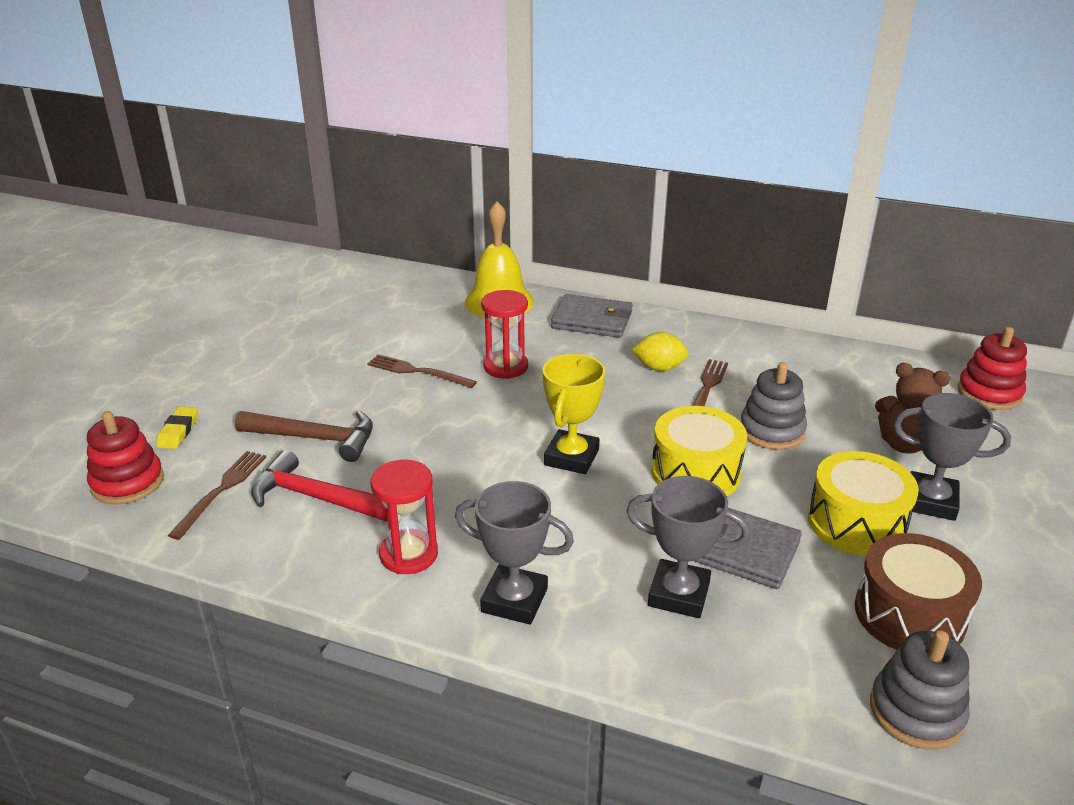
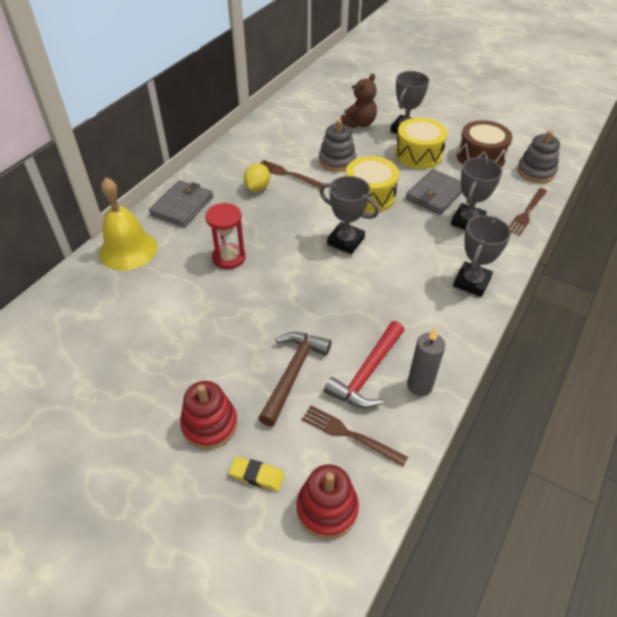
camera: 80 degrees left, 15 degrees up
brown fork [367,354,477,388] -> brown fork moved to [509,188,547,236]
red hourglass [371,460,438,574] -> none
yellow trophy [543,354,605,474] -> grey trophy [319,176,379,254]
red stacking toy [958,327,1027,410] -> red stacking toy moved to [180,381,238,449]
none -> grey candle [407,327,445,396]

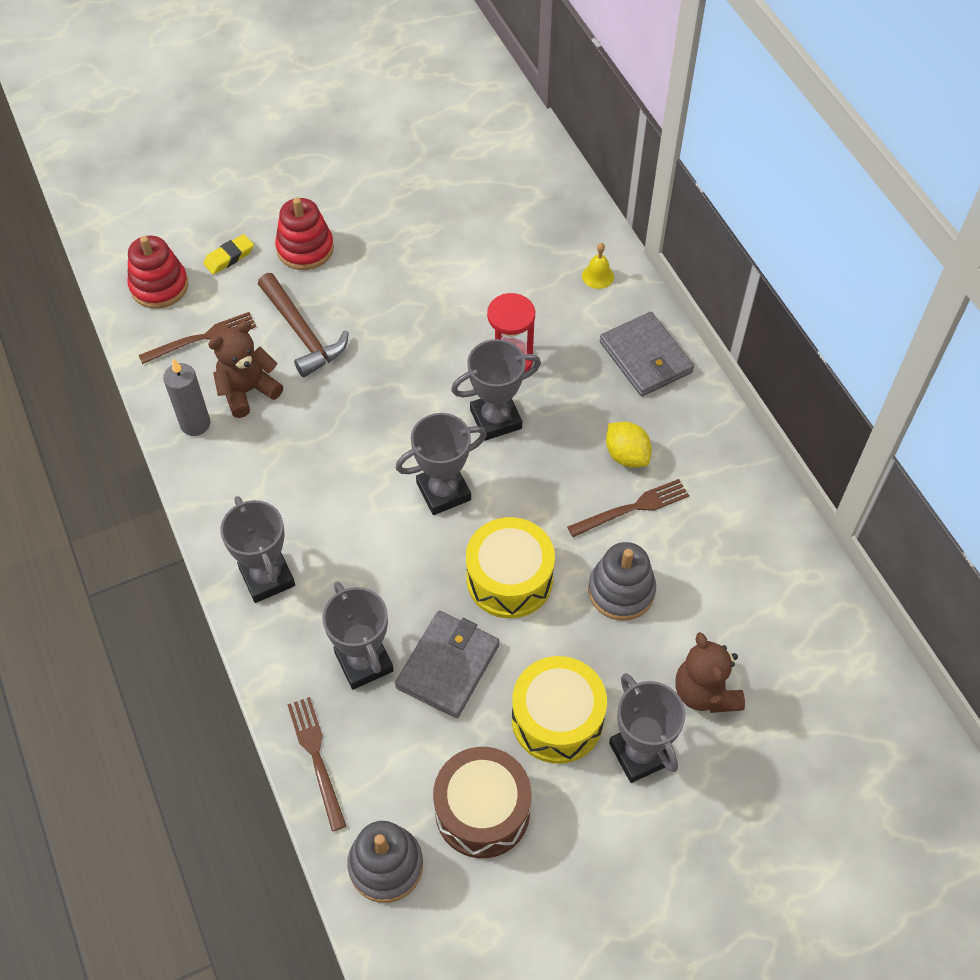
camera: 125 degrees right, 10 degrees up
yellow bell [99,177,158,271] -> yellow bell [582,243,614,289], size x0.42
red hammer [324,321,405,408] -> brown teddy bear [208,321,283,418]
grey wallet [406,169,462,215] -> grey wallet turned 45 degrees clockwise [395,611,500,718]
none -> grey trophy [451,339,541,441]

